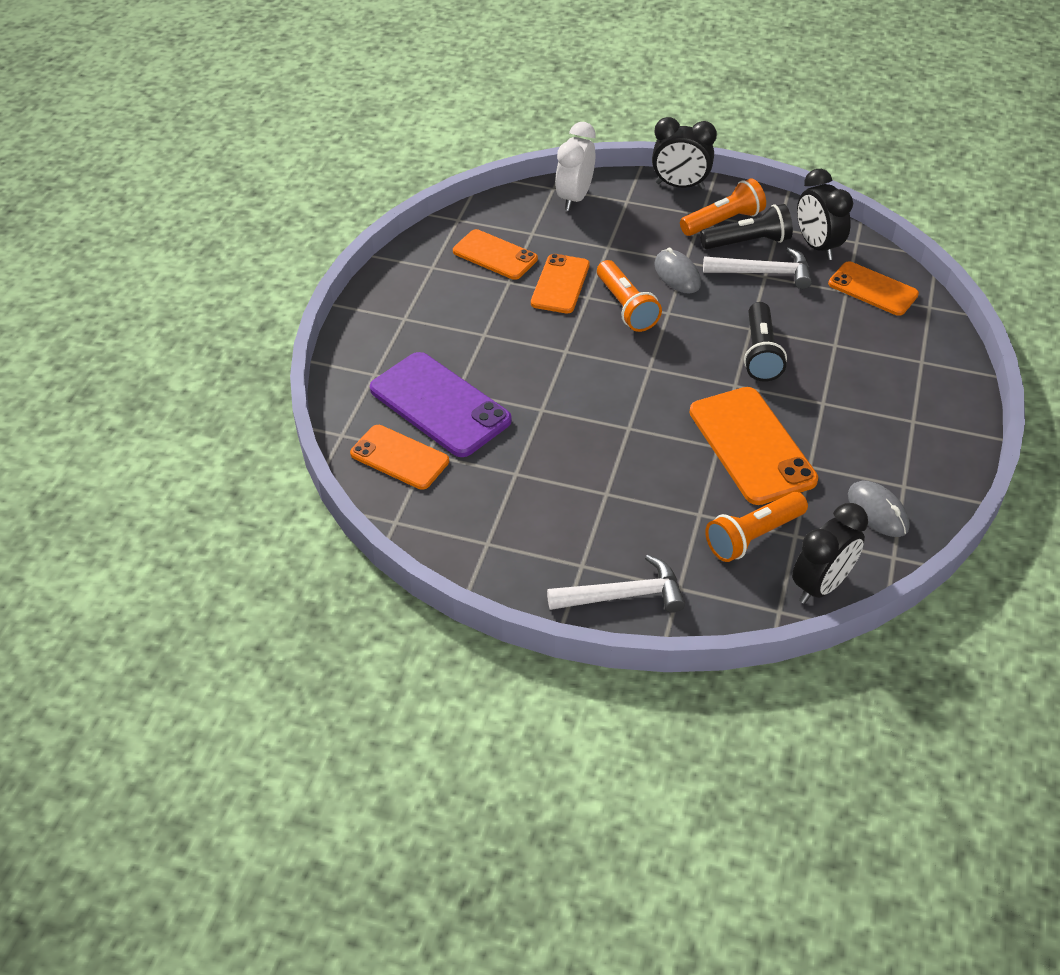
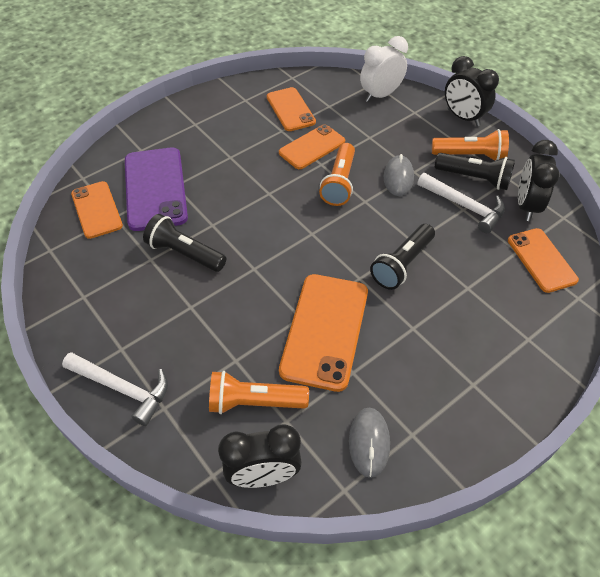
camera: 35 degrees right, 5 degrees up
none -> black flashlight [143,214,227,272]

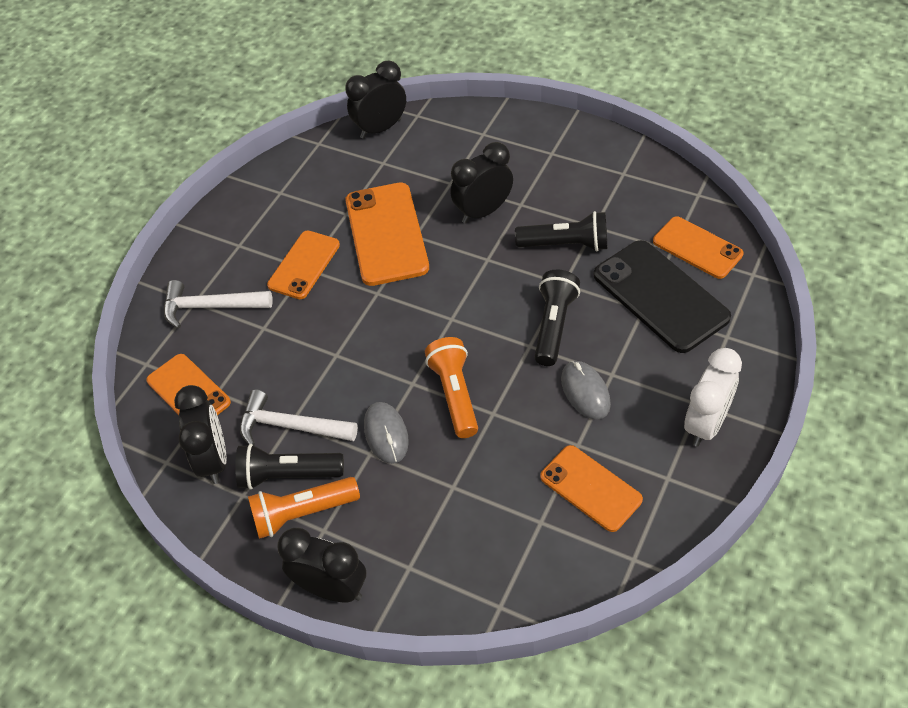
camera: 160 degrees right, 0 degrees up
white hammer [62,352,168,426] -> white hammer moved to [164,280,273,328]
purple phone [125,147,188,231] -> black phone [594,240,731,353]
orange flashlight [209,371,309,414] -> none
orange phone [279,124,345,169] -> orange phone moved to [267,230,340,299]
grey mouse [349,407,390,478] -> grey mouse moved to [561,361,611,420]
white clock [360,36,408,102] -> white clock moved to [684,348,742,446]
black flashlight [370,224,435,290] -> black flashlight moved to [535,270,580,366]
none -> black clock [450,142,513,223]

